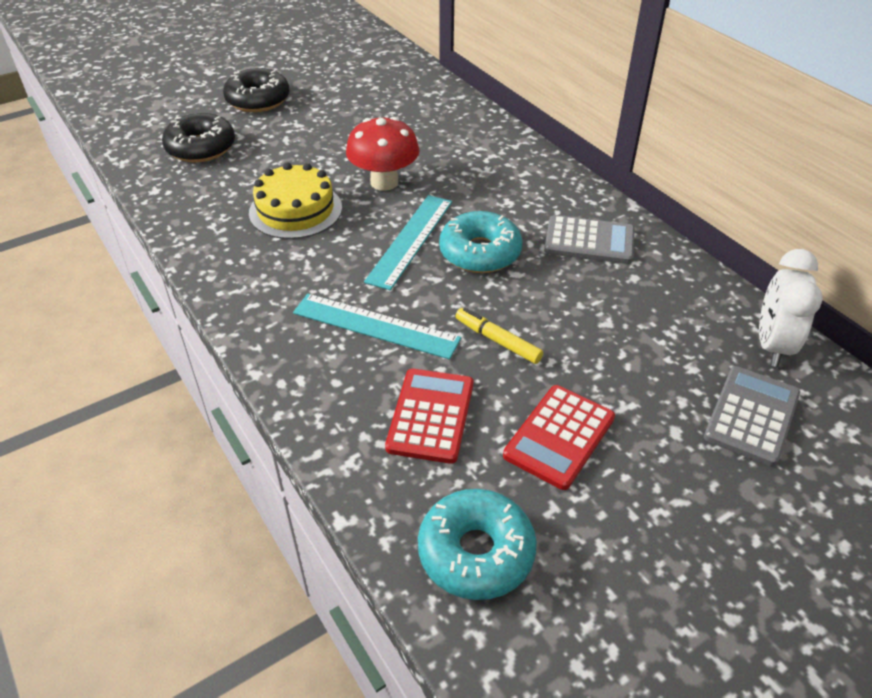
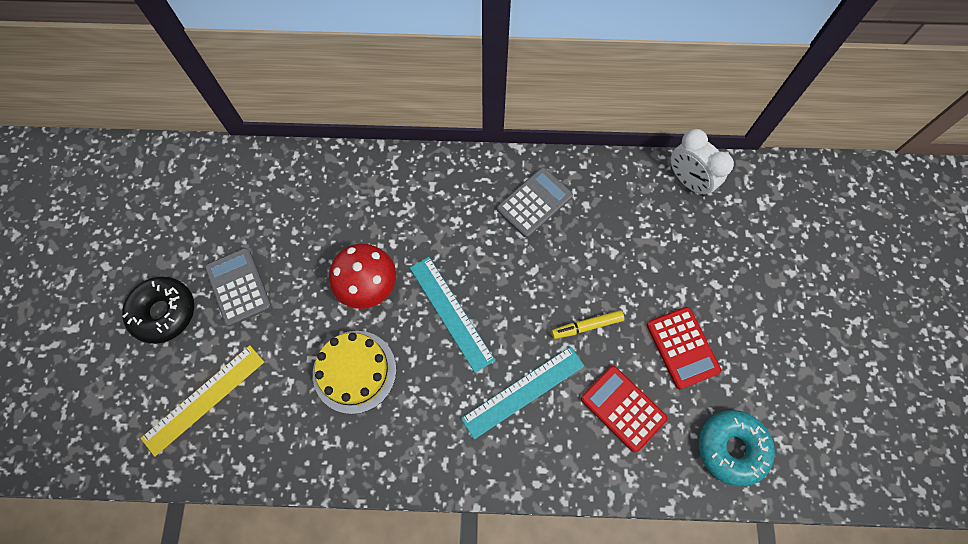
camera: 55 degrees left, 25 degrees up
black donut [162,113,235,163] -> yellow ruler [141,345,264,457]
turquoise donut [439,211,522,273] -> none
grey calculator [704,366,800,467] -> grey calculator moved to [205,248,271,326]

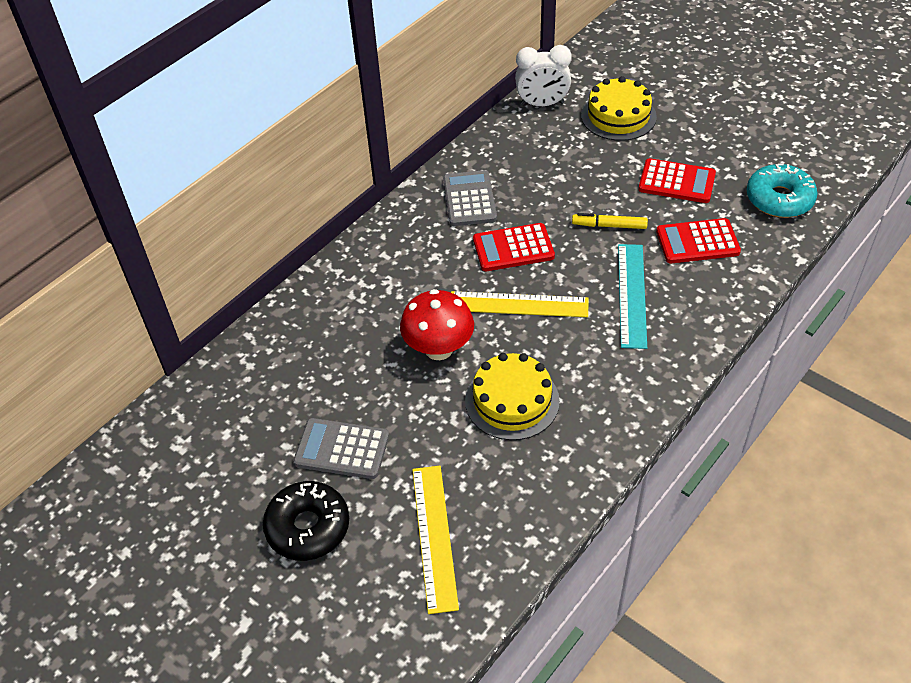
camera: 50 degrees left, 20 degrees down
turquoise ruler [410,257,495,373] -> yellow ruler [451,291,589,317]
yellow marker [551,310,624,339] -> yellow marker turned 75 degrees clockwise [572,213,648,229]
none -> red calculator [473,223,555,271]
none -> yellow cake [581,76,657,141]

